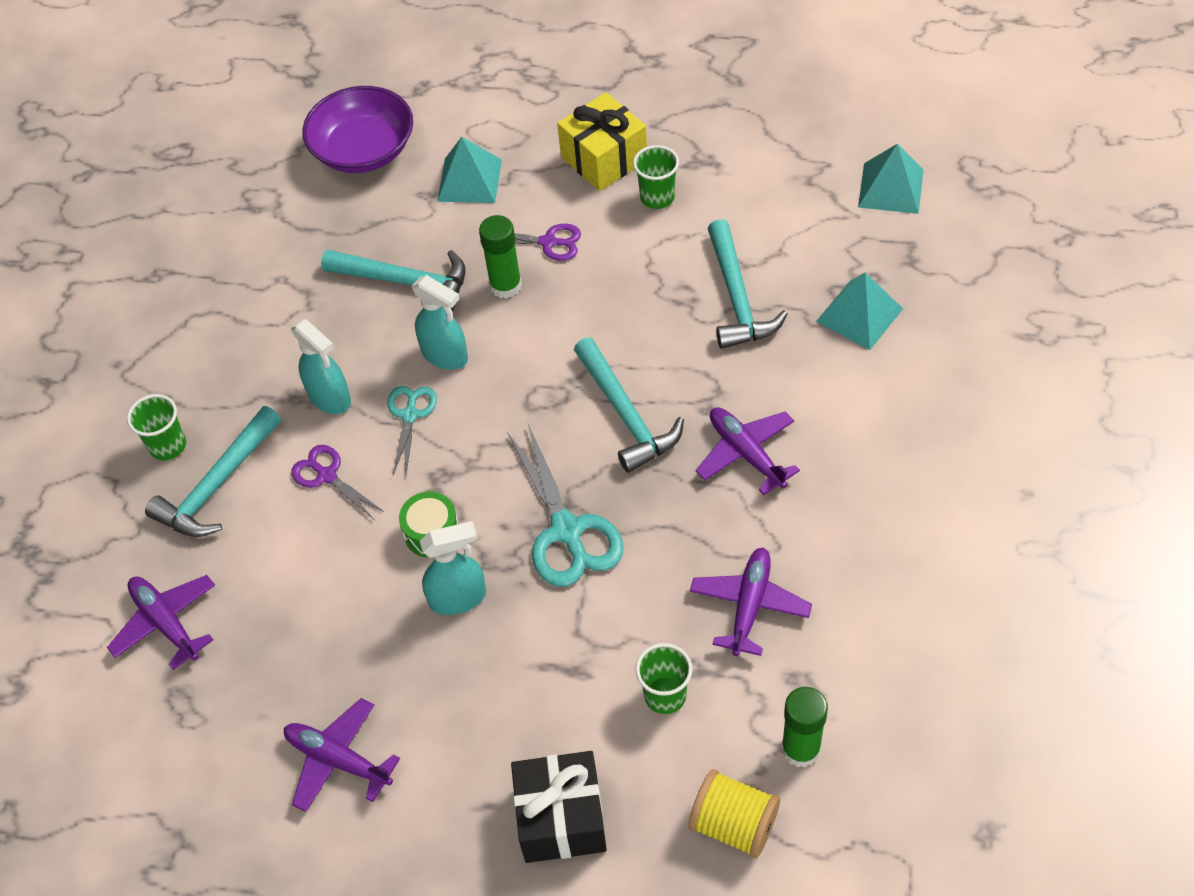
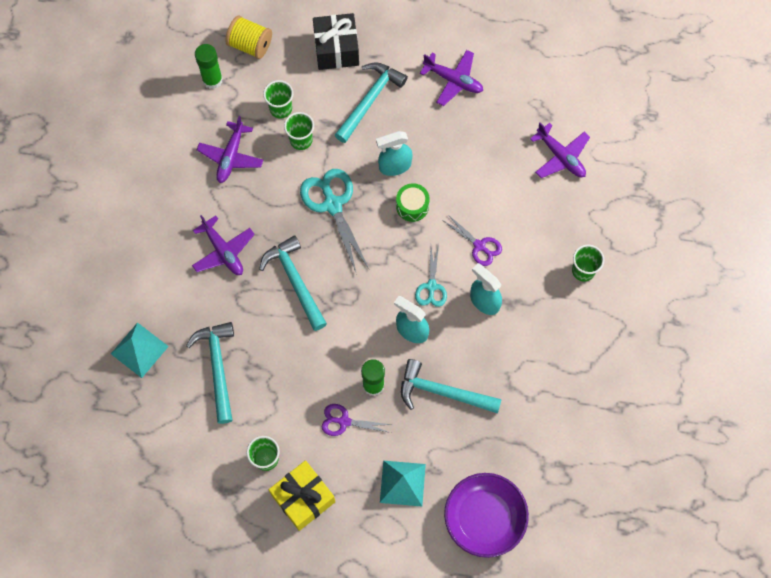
camera: 175 degrees right, 15 degrees up
turquoise hammer [145,406,281,537] -> turquoise hammer moved to [335,62,408,143]
turquoise pyramid [858,144,924,214] -> none
none -> green cup [284,112,314,150]

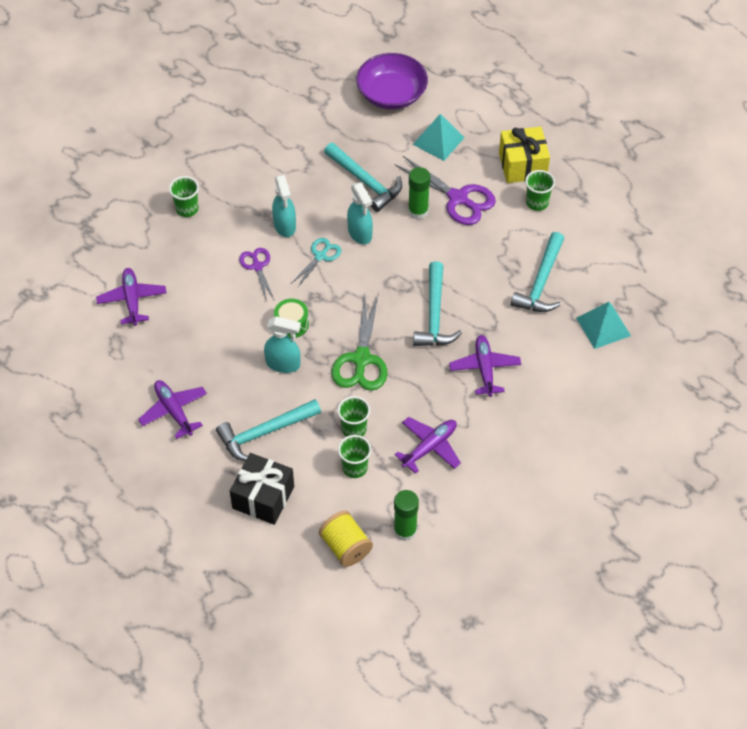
camera: 150 degrees left, 15 degrees down
turquoise scissors [300,169,369,272] -> green scissors [332,292,387,391]
purple scissors [321,404,392,436] -> purple scissors [395,156,496,225], size x1.72

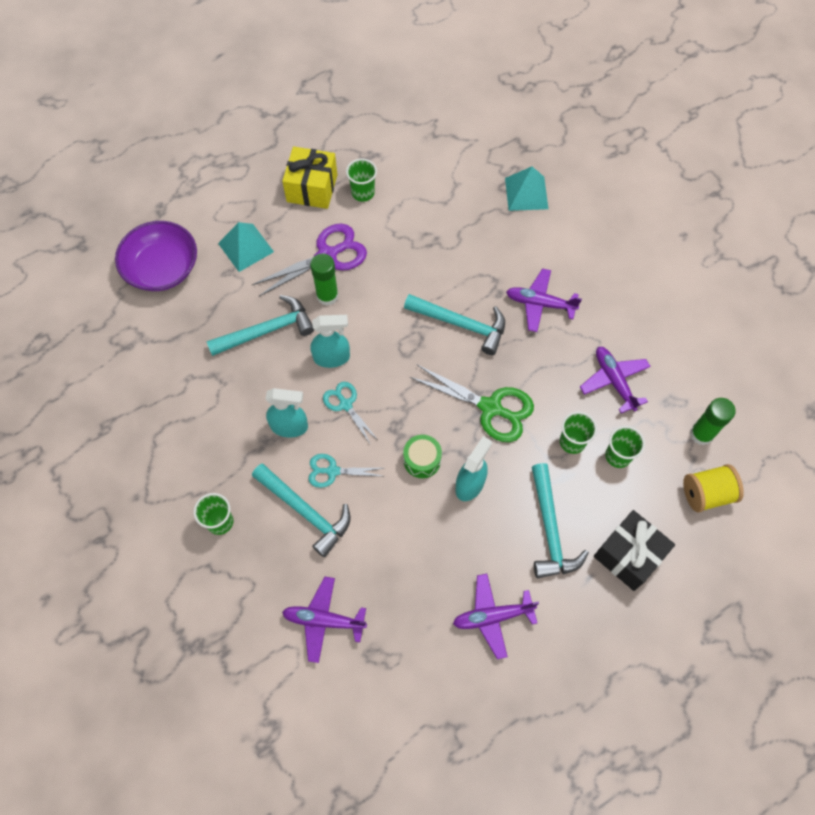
camera: 70 degrees left, 10 degrees up
purple scissors [239,248,274,302] -> turquoise scissors [308,454,383,488]
turquoise hammer [511,232,564,312] -> turquoise hammer moved to [252,463,350,557]

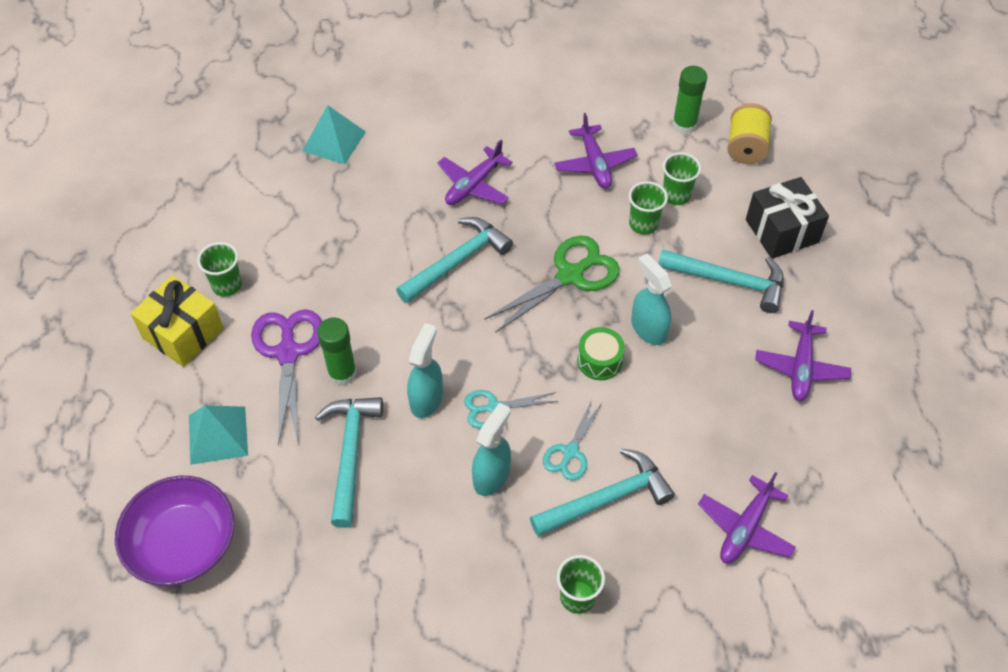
camera: 65 degrees left, 10 degrees down
purple plane [580,347,651,413] -> purple plane turned 105 degrees counterclockwise [554,113,637,188]

